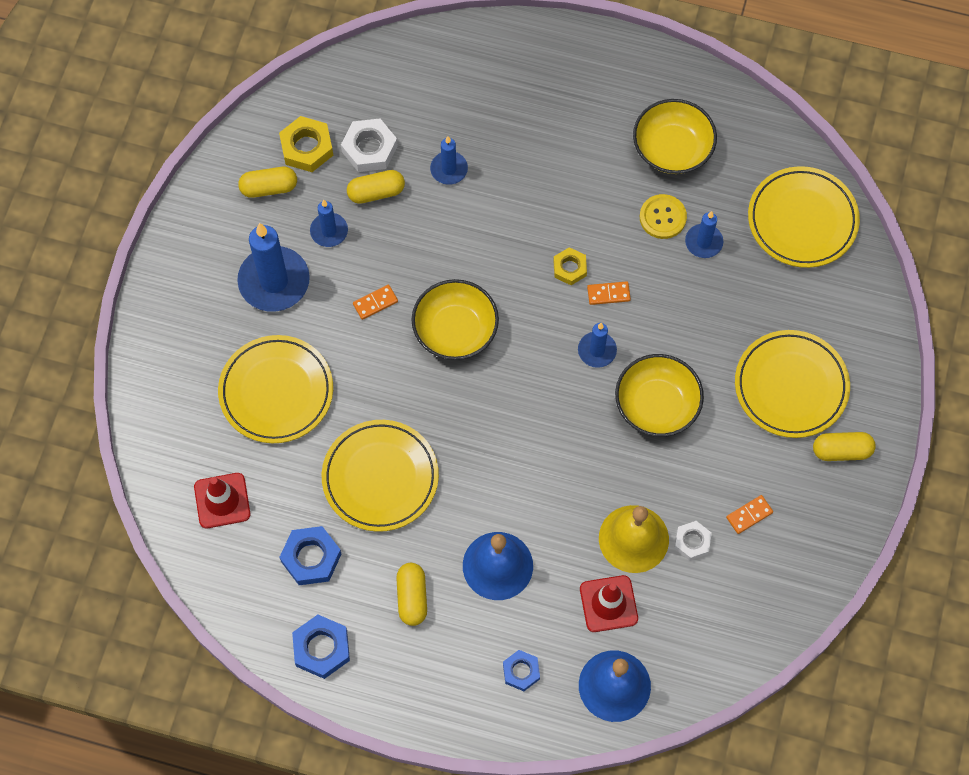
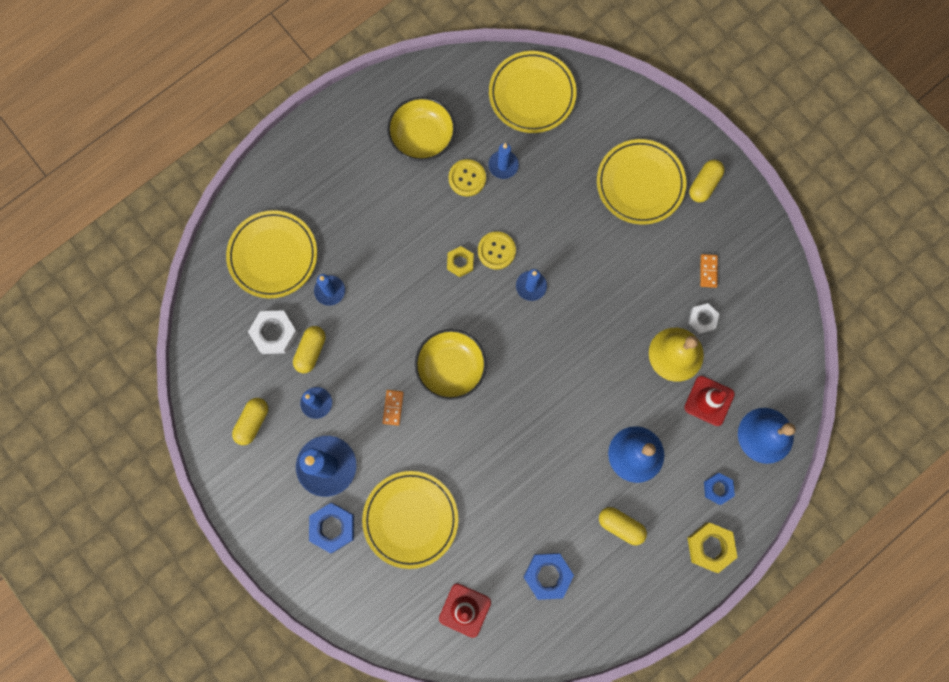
camera: 55 degrees left, 10 degrees up
yellow nut [279,116,333,172] -> yellow nut moved to [687,522,738,573]
blue nut [292,615,350,679] -> blue nut moved to [309,503,354,553]
yellow plate [322,420,439,532] -> yellow plate moved to [226,210,317,298]
orange domino [587,281,631,305] -> yellow button [478,232,516,270]
yellow bowl [615,354,704,437] -> none

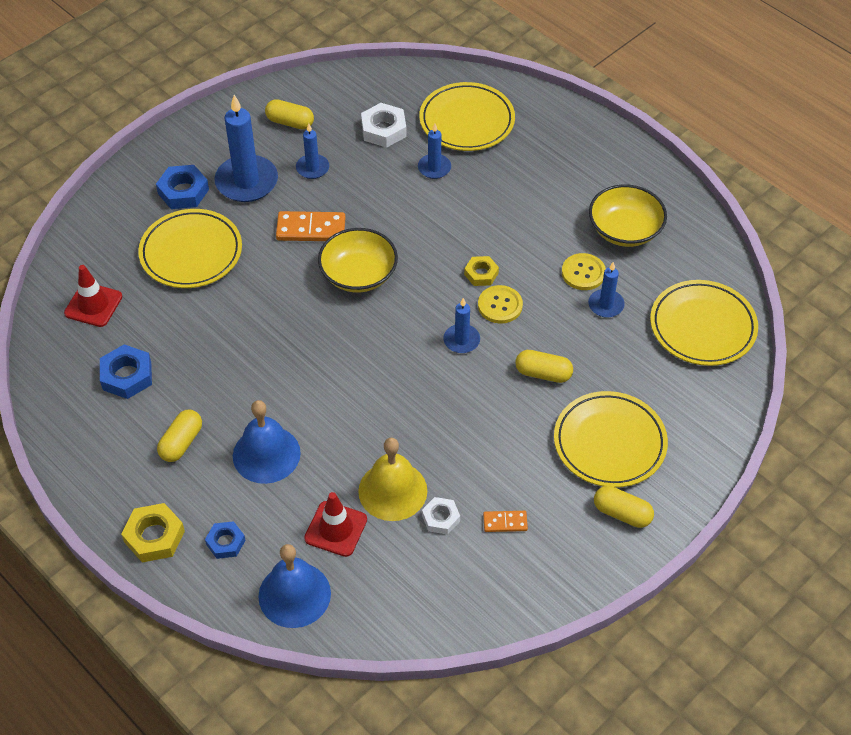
camera: 85 degrees right, 25 degrees down
yellow capsule [293,326,326,373] -> yellow capsule moved to [515,350,573,383]
orange domino [383,390,404,426] -> orange domino [276,211,346,241], size x1.81

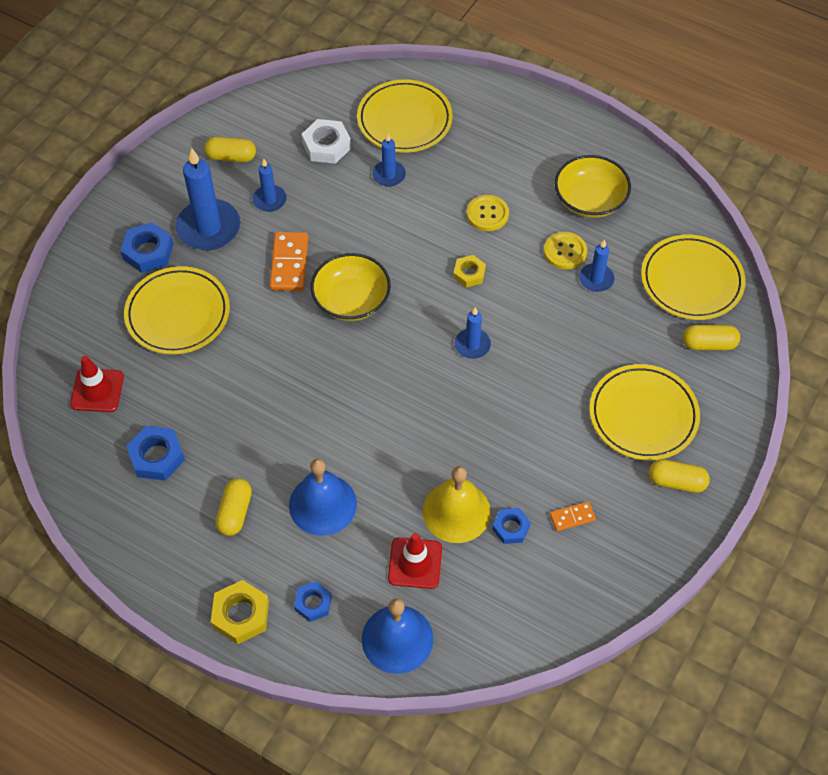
camera: 15 degrees left, 5 degrees up
orange domino [276,211,346,241] -> orange domino turned 75 degrees counterclockwise [270,232,308,291]
white nut [422,497,460,535] -> blue nut [492,508,531,544]
yellow button [478,285,523,324] -> yellow button moved to [467,195,509,231]
yellow capsule [515,350,573,383] -> yellow capsule moved to [683,325,740,350]

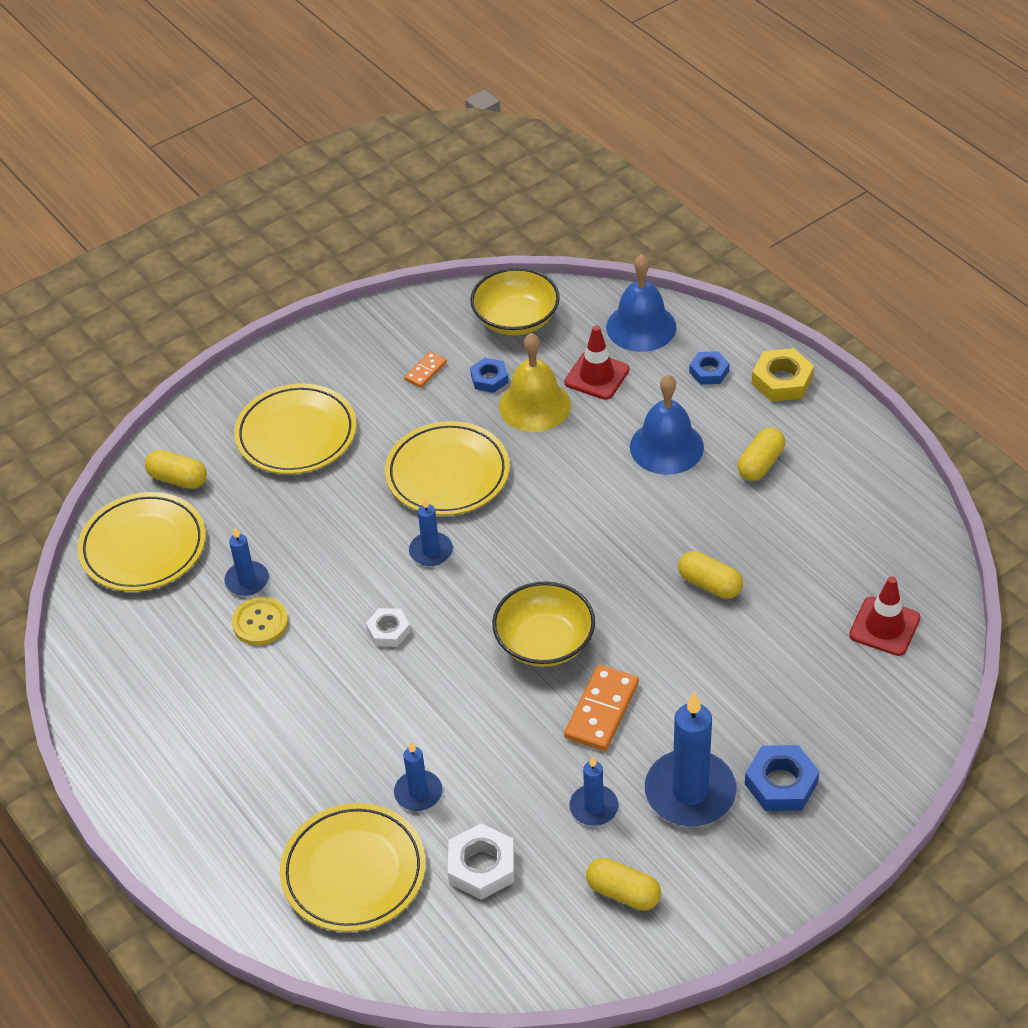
camera: 155 degrees left, 10 degrees down
yellow plate [124,266,230,355] -> yellow plate moved to [385,421,510,516]
blue nut [126,426,185,480] -> none
yellow nut [453,255,486,288] -> white nut [366,608,411,647]
yellow button [467,195,509,231] -> none
orange domino [550,502,596,531] -> orange domino turned 60 degrees counterclockwise [404,351,447,388]
yellow bowl [555,155,631,218] -> yellow bowl moved to [470,268,560,335]
yellow capsule [649,459,710,493] -> yellow capsule moved to [678,551,743,599]

